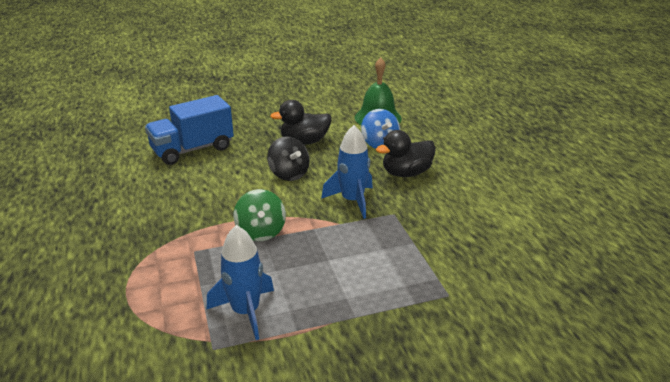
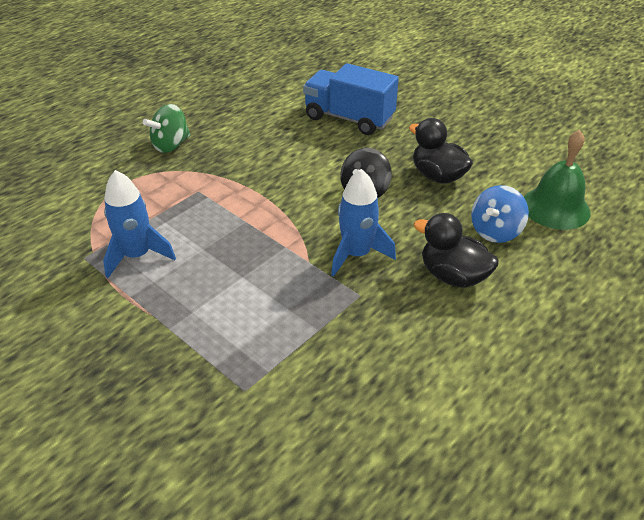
camera: 60 degrees right, 10 degrees up
green spinning top [234,189,286,241] -> green spinning top moved to [143,104,191,153]

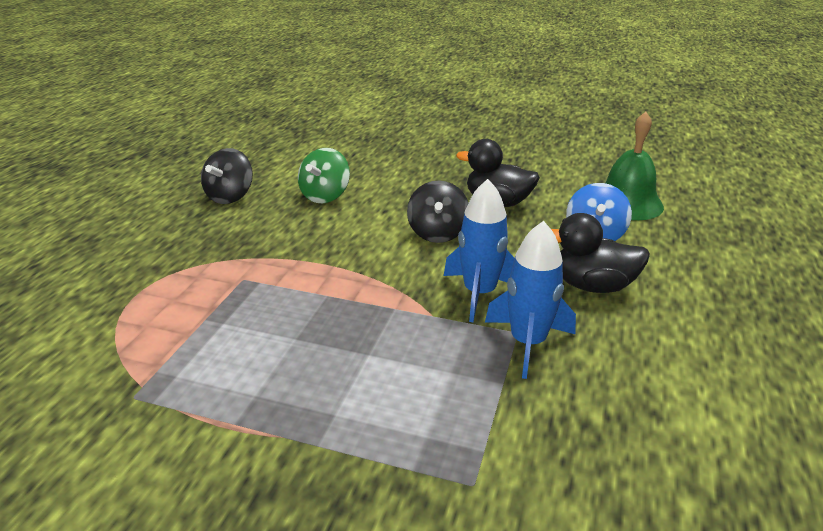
camera: 25 degrees left, 10 degrees down
blue rocket [103,170,176,278] -> blue rocket moved to [485,221,576,379]
green spinning top [143,104,191,153] -> green spinning top moved to [298,148,350,203]
blue truck [303,63,399,135] -> none
none -> black spinning top [201,148,253,204]

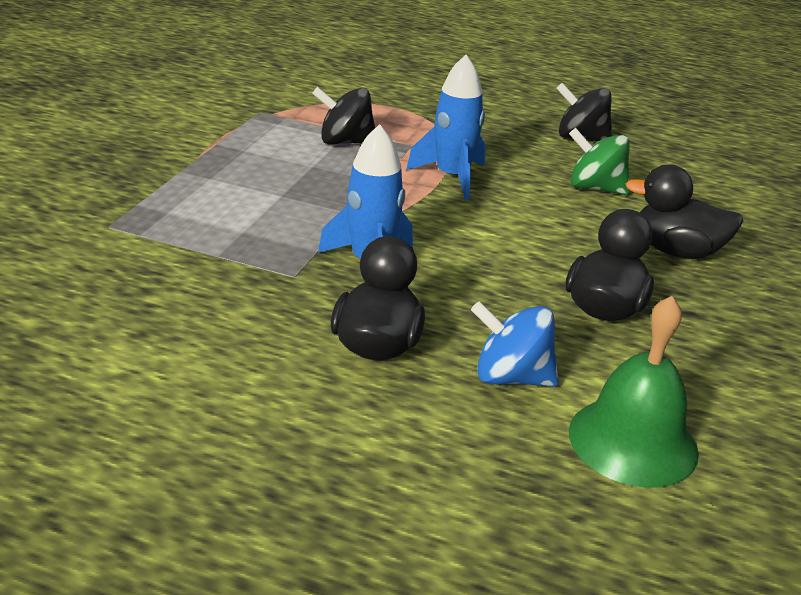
camera: 90 degrees right, 0 degrees up
black spinning top [407,181,468,243] -> black spinning top moved to [312,87,375,144]
blue rocket [485,221,576,379] -> blue rocket moved to [406,55,486,200]
none -> black duck [625,164,743,259]

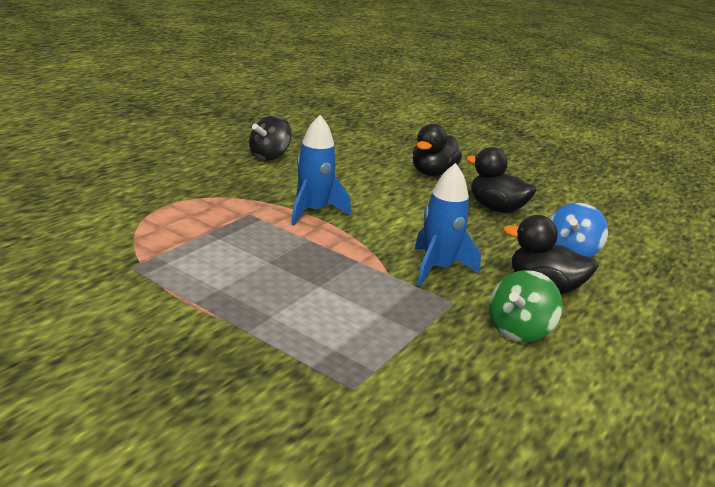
camera: 75 degrees left, 5 degrees down
black spinning top [312,87,375,144] -> none
green spinning top [569,128,630,195] -> green spinning top moved to [489,270,563,343]
green bell [569,296,699,488] -> none

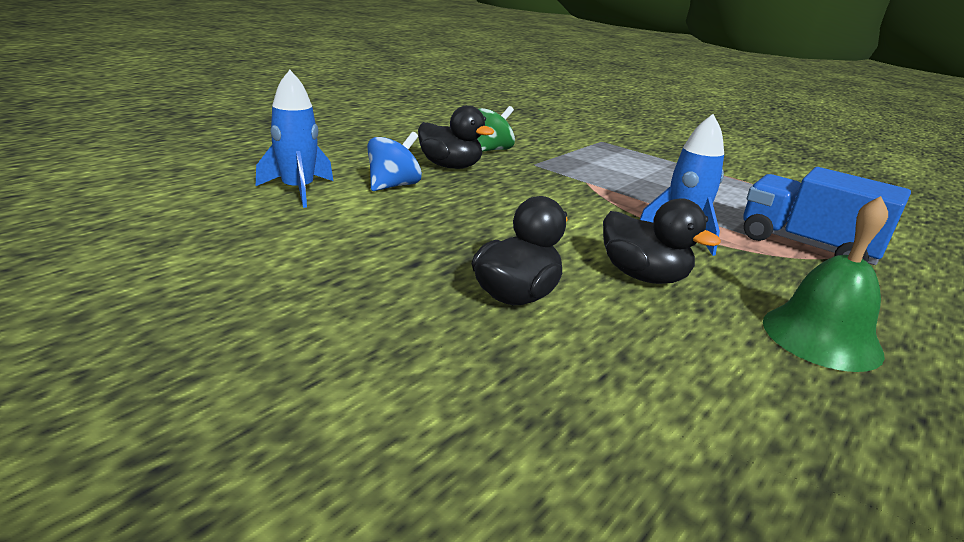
camera: 175 degrees left, 0 degrees up
black spinning top [249,115,292,161] -> green bell [763,196,888,372]
blue rocket [415,163,481,287] -> blue rocket moved to [256,70,333,208]
black duck [466,147,537,213] -> black duck moved to [603,198,721,284]
none -> blue truck [743,167,911,265]

